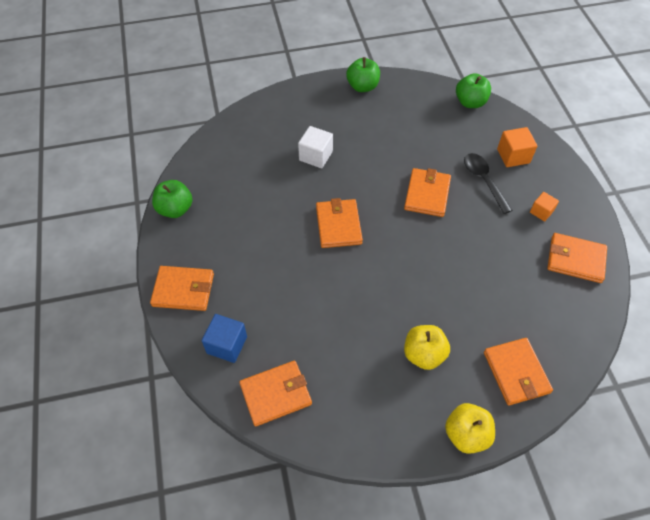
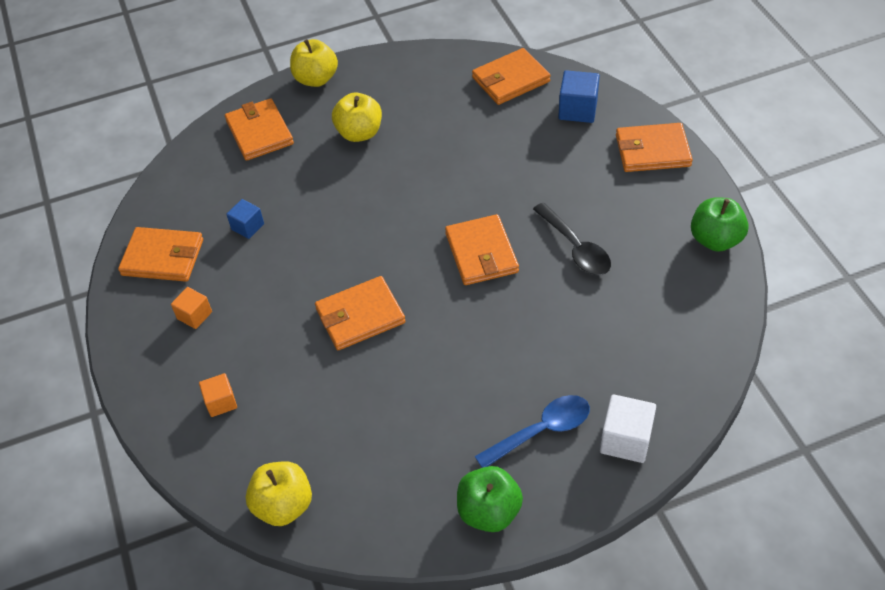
camera: 175 degrees right, 5 degrees down
white cube [298,126,333,168] -> white cube moved to [600,394,656,463]
orange wallet [404,168,451,217] -> orange wallet turned 60 degrees clockwise [315,276,406,350]
green apple [456,73,491,108] -> yellow apple [246,461,312,526]
black spoon [464,153,512,214] -> black spoon moved to [533,203,611,275]
orange cube [497,127,537,167] -> orange cube [199,373,237,417], size x0.64
none -> blue cube [226,199,264,239]
none -> blue spoon [475,395,590,468]

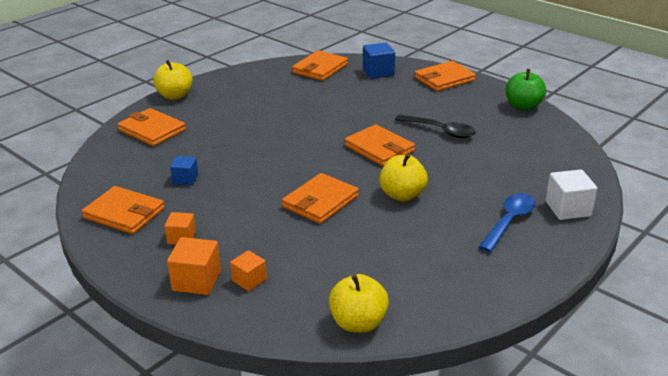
camera: 30 degrees left, 20 degrees down
orange wallet [118,227,203,282] -> orange wallet turned 45 degrees clockwise [82,186,165,234]
yellow apple [332,93,382,142] -> yellow apple moved to [379,153,428,201]
green apple [457,466,523,532] -> none
none -> orange cube [167,237,221,295]

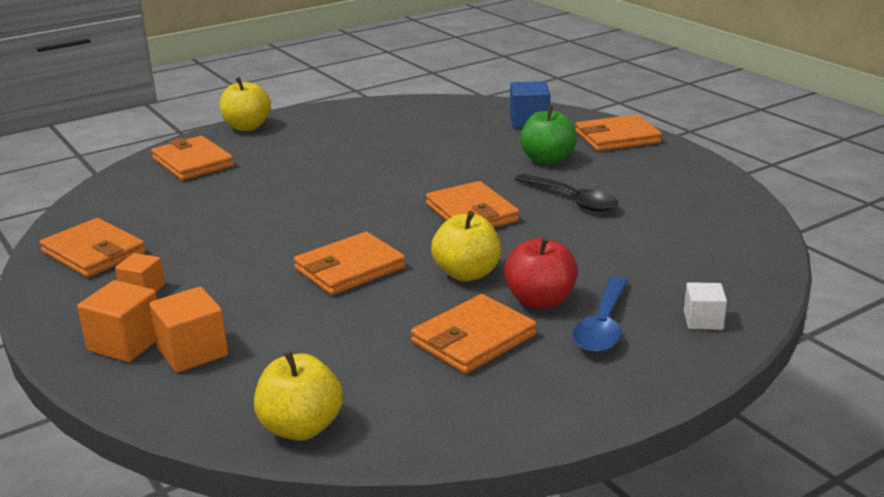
camera: 15 degrees right, 5 degrees down
blue cube [170,156,198,185] -> none
orange cube [230,250,267,291] -> orange cube [149,287,228,373], size x1.55
orange wallet [292,50,348,81] -> orange wallet moved to [411,294,537,374]
blue spoon [479,193,536,252] -> blue spoon turned 150 degrees clockwise [573,276,628,353]
green apple [505,69,546,111] -> green apple moved to [520,105,577,165]
white cube [546,169,597,220] -> white cube [684,282,727,330], size x0.64
none -> red apple [504,236,578,309]

